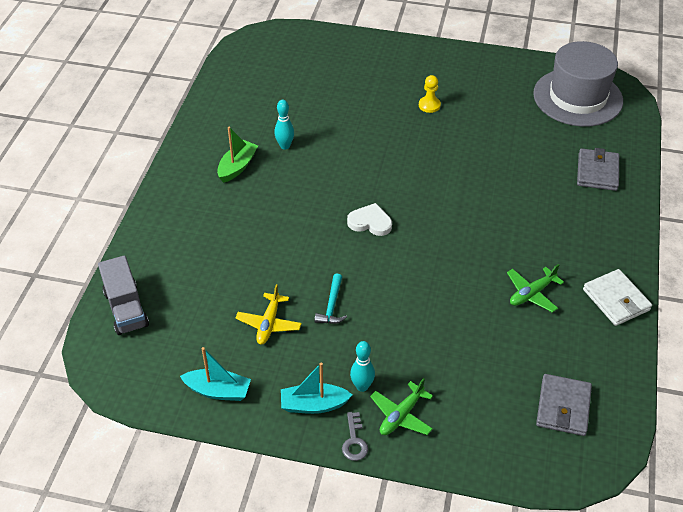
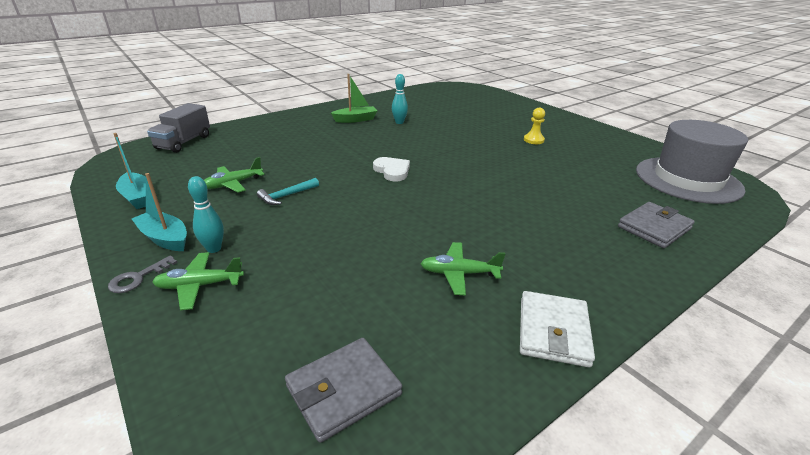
camera: 40 degrees right, 15 degrees down
yellow plane [236,284,302,345] -> green plane [204,157,265,192]

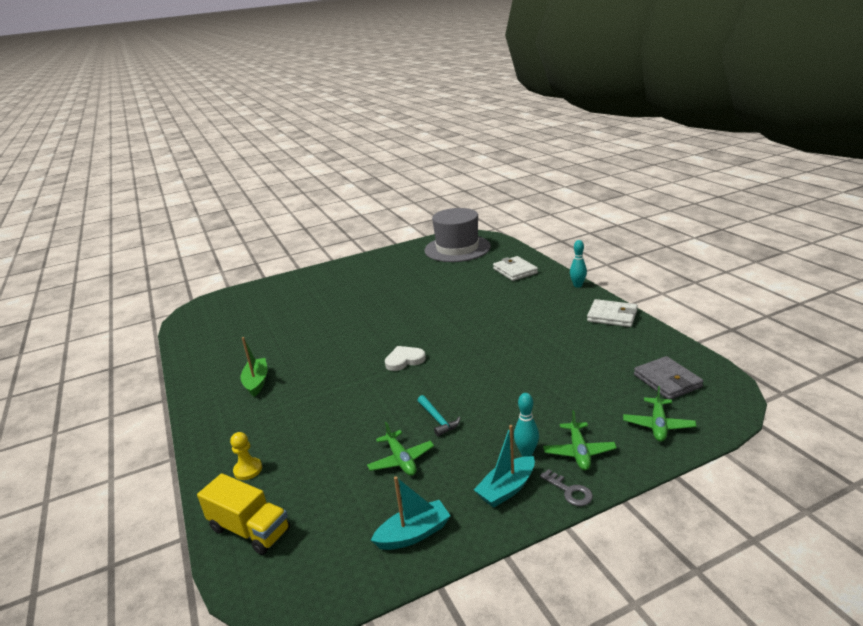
camera: 75 degrees left, 5 degrees down
grey truck [147,103,210,153] -> yellow truck [197,473,290,555]
turquoise bowling pin [392,74,408,124] -> turquoise bowling pin moved to [570,240,587,288]
green plane [420,242,505,296] -> green plane moved to [623,386,696,442]
yellow pawn [524,108,545,144] -> yellow pawn moved to [230,432,262,480]
grey wallet [618,202,695,248] -> white wallet [493,256,538,281]

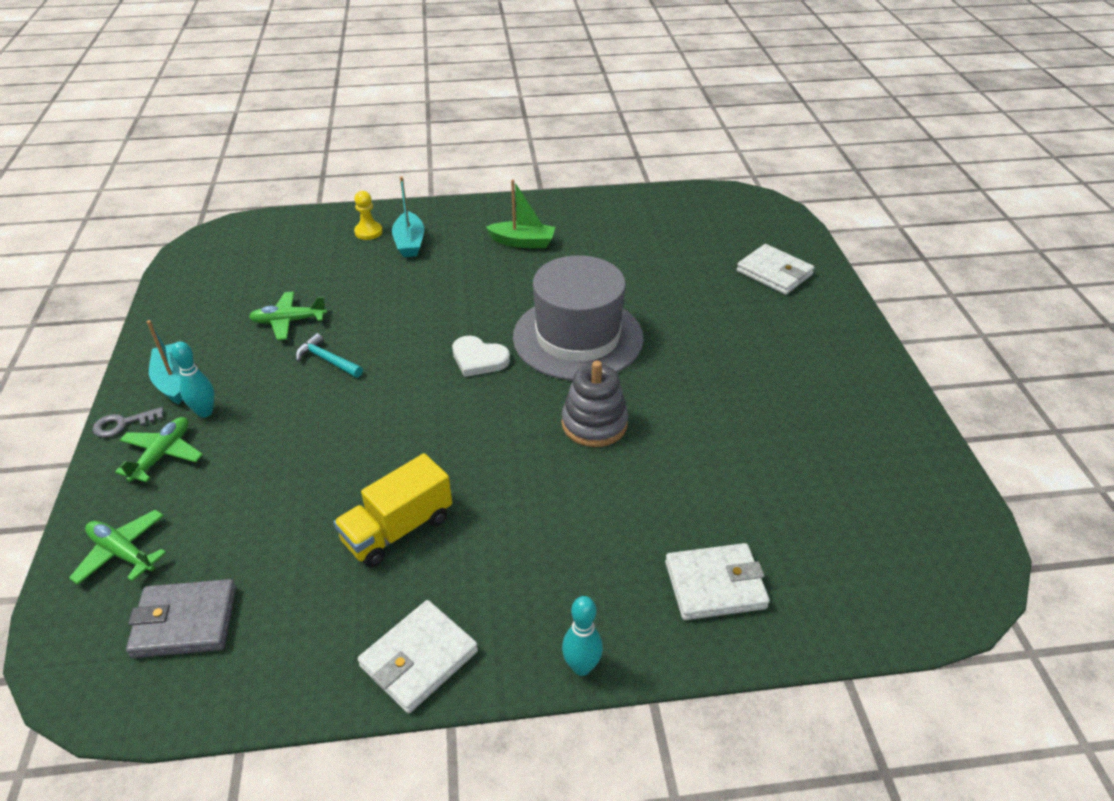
camera: 105 degrees right, 15 degrees up
yellow truck [197,473,290,555] -> yellow truck moved to [333,453,452,567]
turquoise boat [371,476,451,550] -> turquoise boat moved to [392,176,424,257]
white heart [385,346,426,371] -> white heart turned 120 degrees clockwise [452,336,510,377]
turquoise hammer [417,395,460,437] -> turquoise hammer turned 45 degrees clockwise [296,333,363,378]
grey hat [424,208,491,262] -> grey hat moved to [513,255,644,380]
green plane [543,410,617,471] -> green plane turned 90 degrees clockwise [115,417,203,482]
none -> grey stacking toy [561,361,628,447]
none -> white wallet [737,244,814,295]

